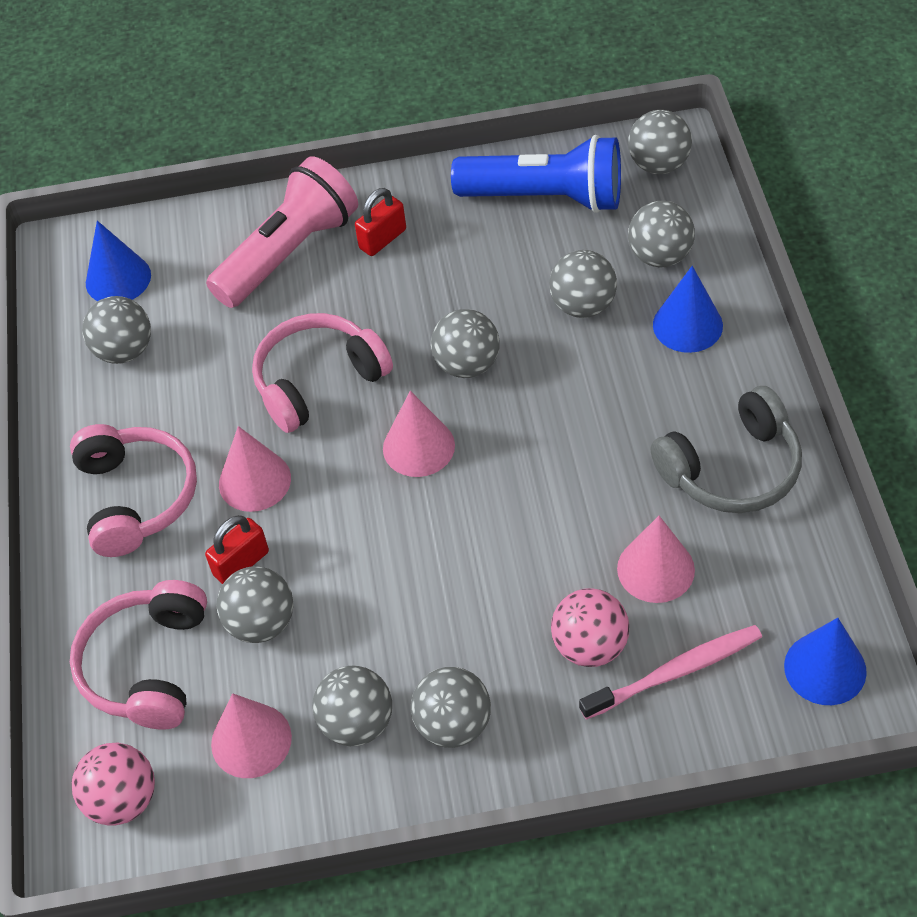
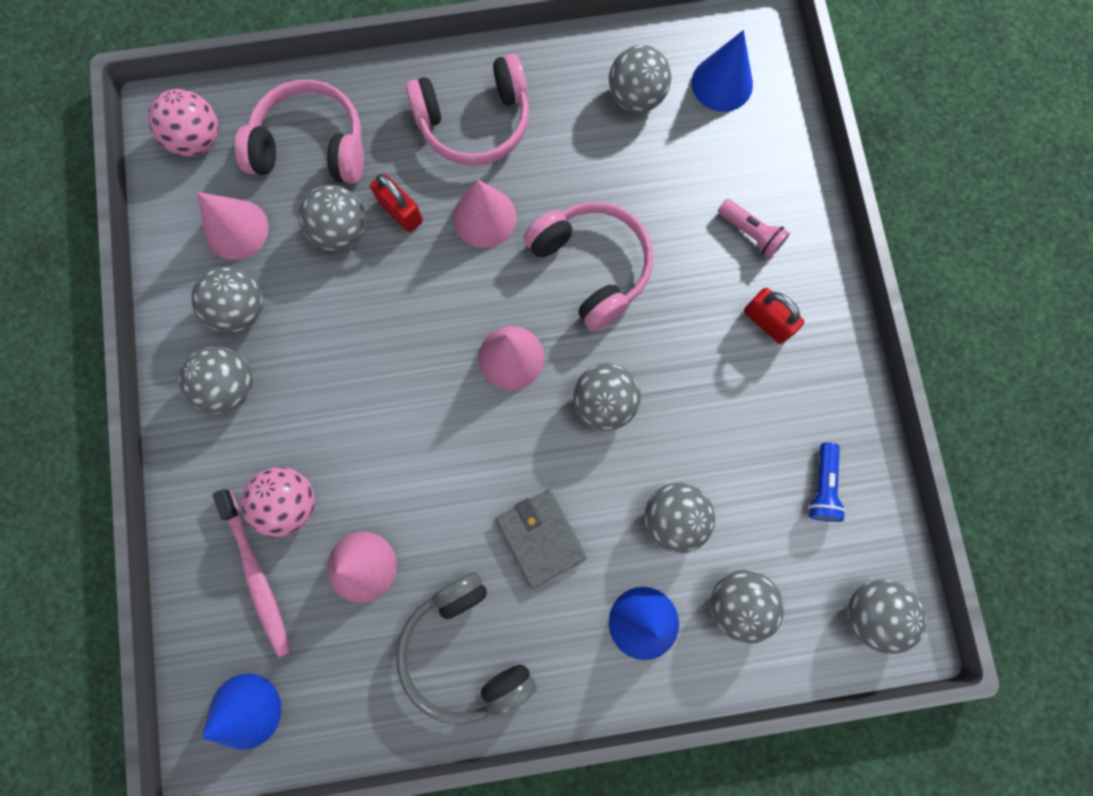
camera: 85 degrees right, 25 degrees up
pink flashlight [206,156,358,308] -> pink flashlight [718,199,790,259], size x0.44
blue flashlight [451,135,621,213] -> blue flashlight [808,442,846,522], size x0.44
none -> grey wallet [495,489,587,589]

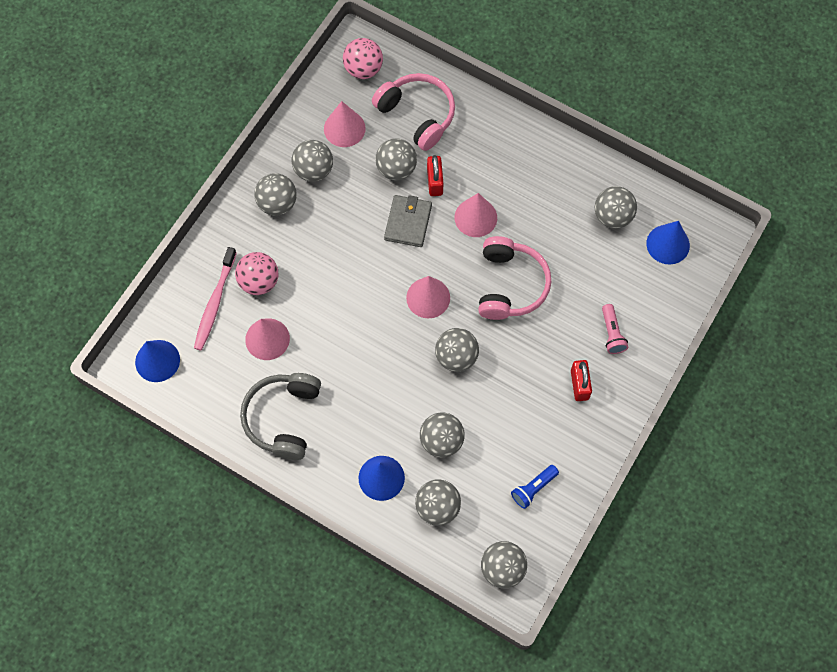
camera: 40 degrees right, 10 degrees down
pink headphones [406,54,529,166] -> none
grey wallet [495,489,587,589] -> grey wallet moved to [384,195,432,247]

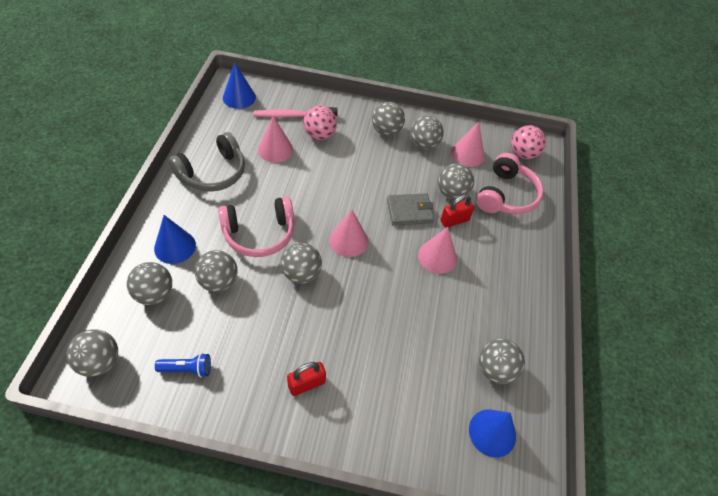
camera: 65 degrees right, 15 degrees down
grey headphones [240,373,321,460] -> grey headphones turned 150 degrees clockwise [169,132,245,192]
pink headphones [478,236,551,320] -> pink headphones moved to [218,197,294,257]
blue flashlight [511,465,559,509] -> blue flashlight turned 150 degrees clockwise [155,353,211,377]
pink flashlight [602,304,628,354] -> none

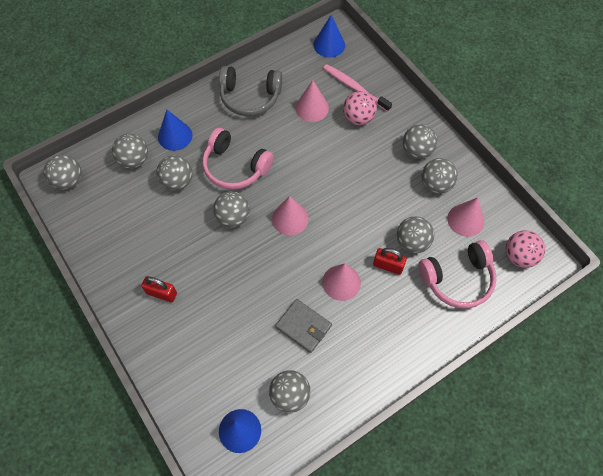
camera: 50 degrees right, 10 degrees up
blue flashlight [155,353,211,377] -> none
grey wallet [387,193,434,226] -> grey wallet moved to [275,299,332,353]

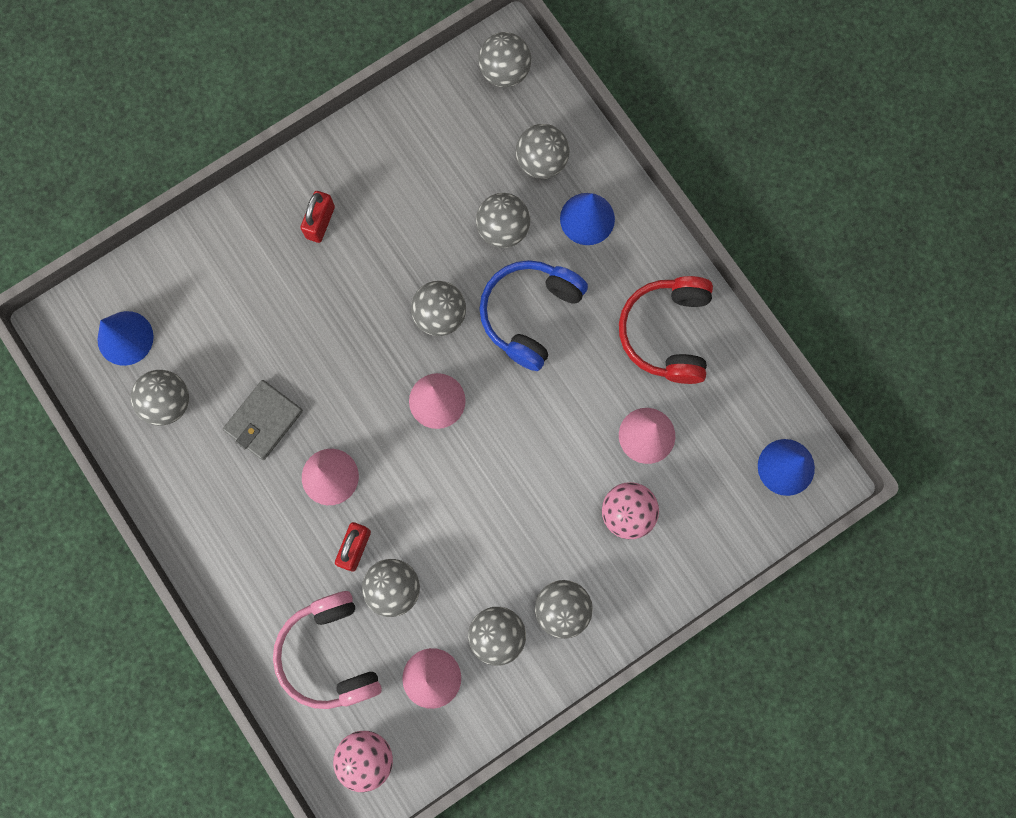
camera: 90 degrees right, 15 degrees up
pink headphones [202,128,274,190] -> blue headphones [479,260,588,371]
grey headphones [219,66,282,116] -> red headphones [619,276,713,384]
pink toothbrush [323,64,392,112] -> none

